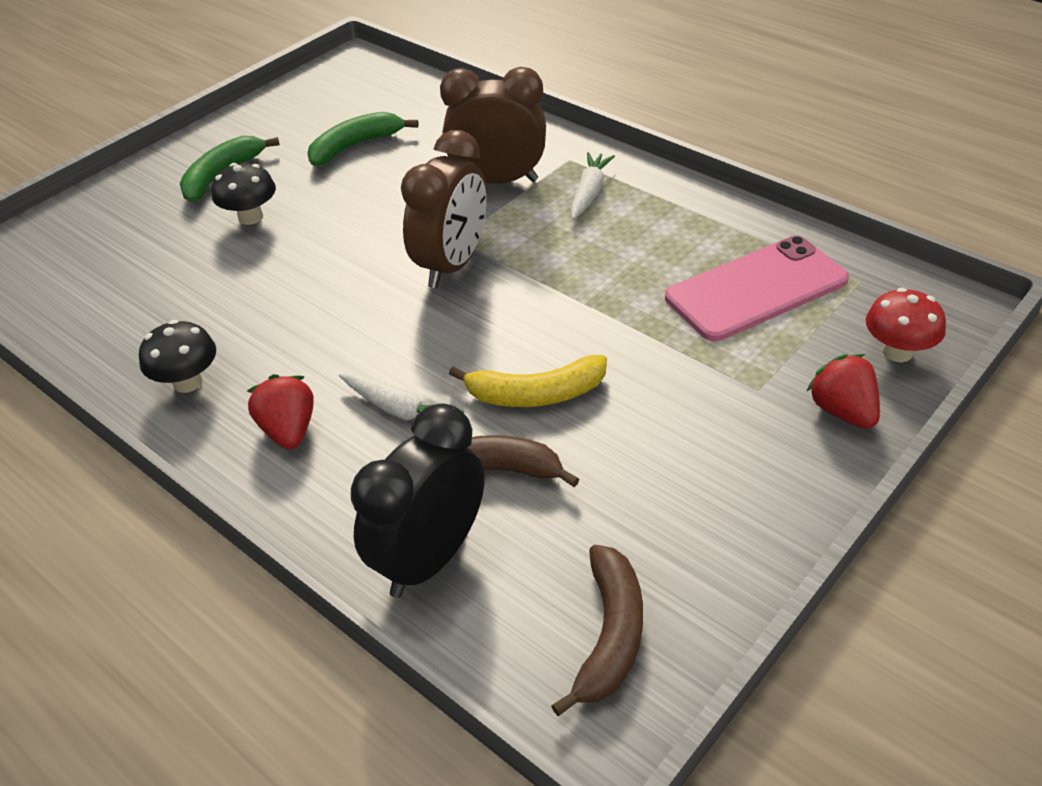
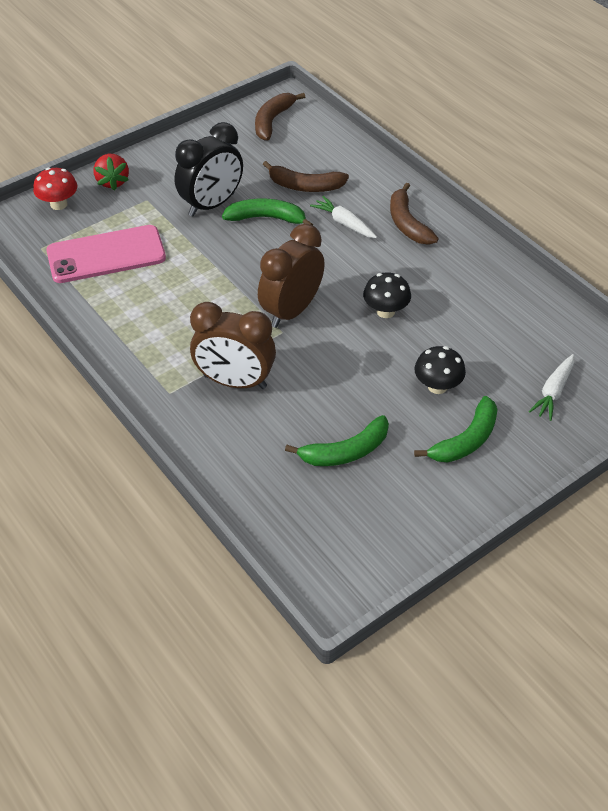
camera: 170 degrees left, 5 degrees up
black mushroom [139,320,216,393] -> black mushroom moved to [363,272,411,318]
red strawberry [247,374,314,449] -> brown banana [390,183,438,245]
black clock [351,403,485,598] -> black clock moved to [175,122,243,217]
yellow banana [449,355,607,407] -> green banana [222,199,313,225]
white carrot [570,152,615,220] -> white carrot moved to [529,354,574,421]

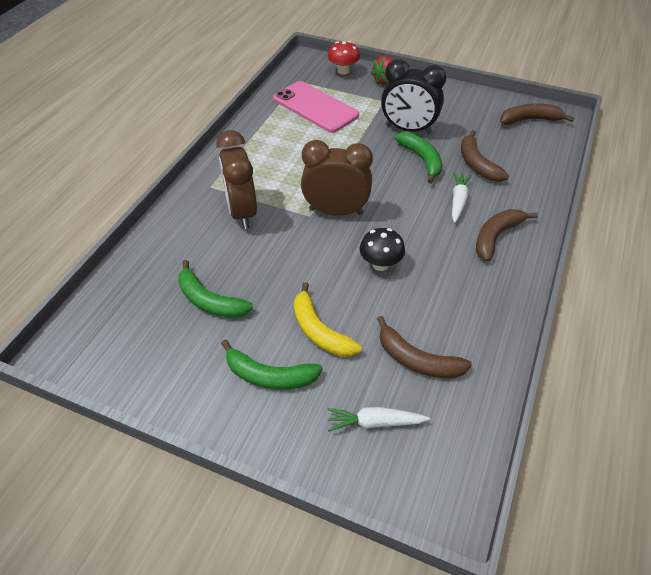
camera: 60 degrees right, 0 degrees up
black mushroom [415,346,466,394] -> yellow banana [294,282,362,357]
none -> brown banana [377,316,472,378]

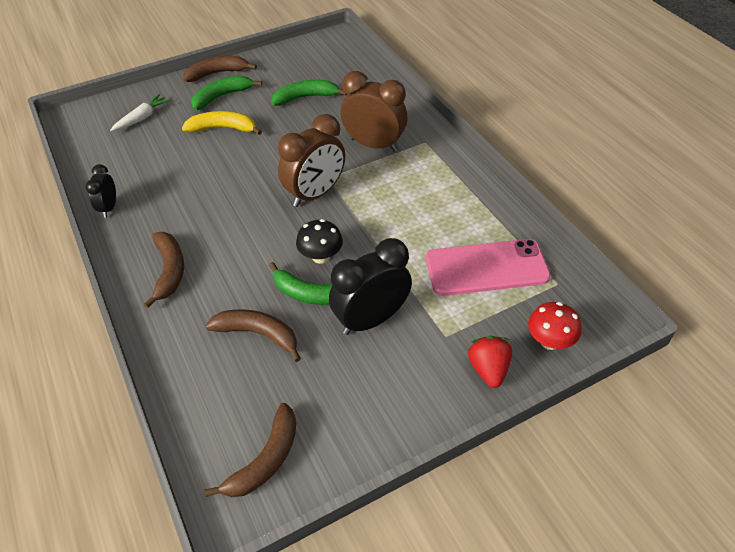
camera: 130 degrees right, 0 degrees up
black mushroom [360,228,405,271] -> black mushroom moved to [296,219,343,264]
brown banana [377,316,472,378] -> brown banana moved to [183,56,257,82]
white carrot [452,172,472,223] -> none
none -> black clock [85,164,116,218]

